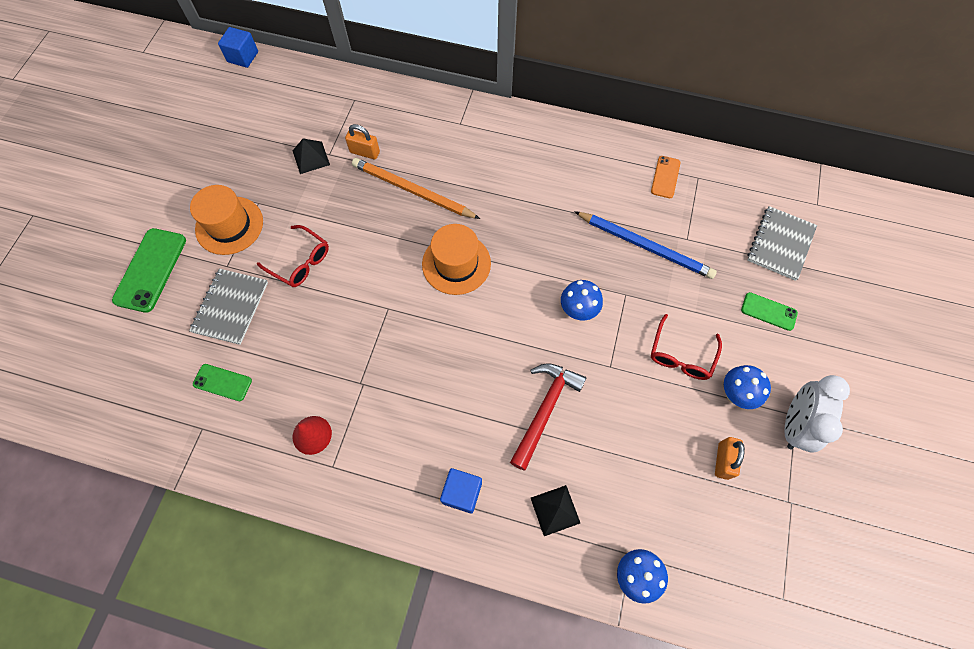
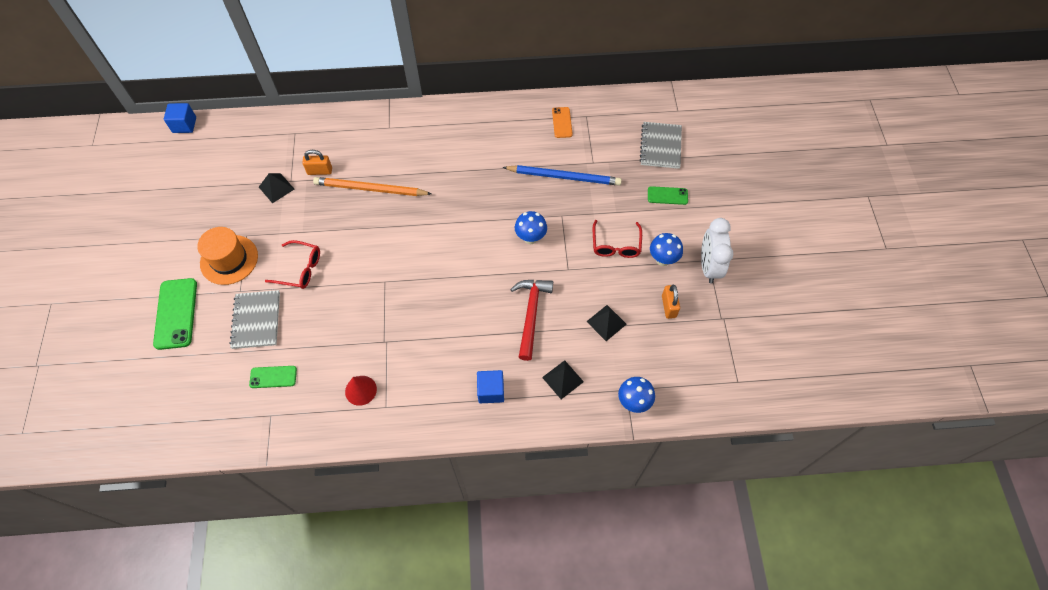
camera: 20 degrees left, 5 degrees down
orange hat [422,224,491,295] -> none
none -> black pyramid [586,305,627,341]

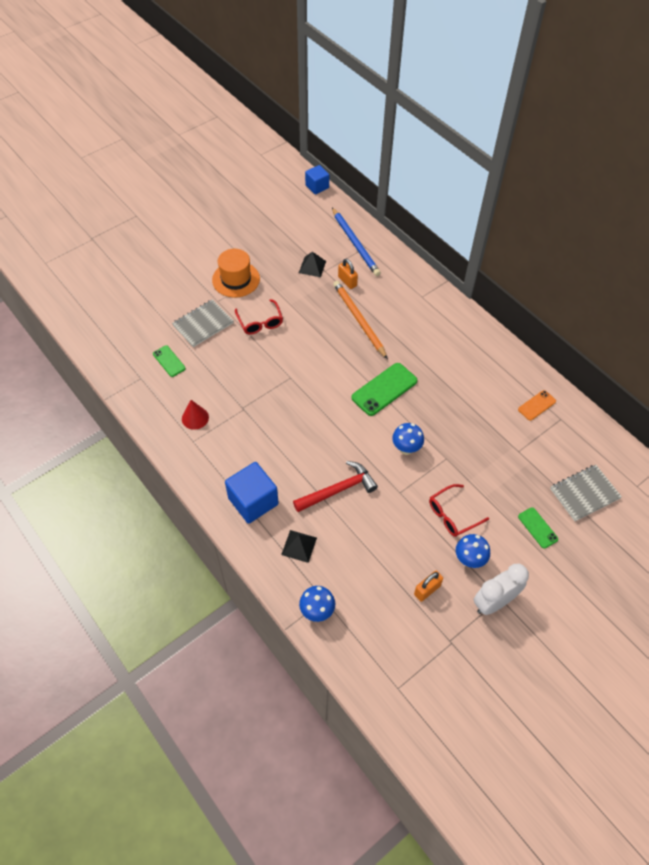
camera: 55 degrees right, 5 degrees down
green phone [153,278,197,350] -> green phone moved to [351,363,417,416]
blue cube [477,370,504,403] -> blue cube [225,462,279,524], size x1.61
blue pencil [502,165,622,186] -> blue pencil moved to [332,208,381,276]
black pyramid [586,305,627,341] -> none

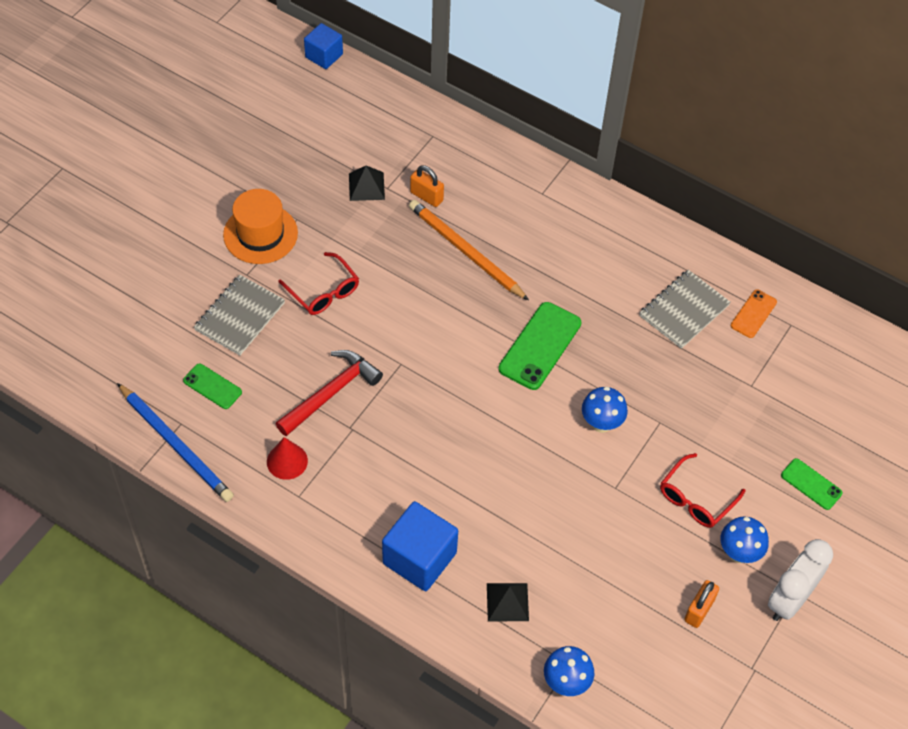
camera: 20 degrees left, 0 degrees up
red hammer [293,461,378,512] -> red hammer moved to [276,350,383,436]
blue pencil [332,208,381,276] -> blue pencil moved to [117,383,234,502]
grey notebook [550,465,622,521] -> grey notebook moved to [639,270,731,349]

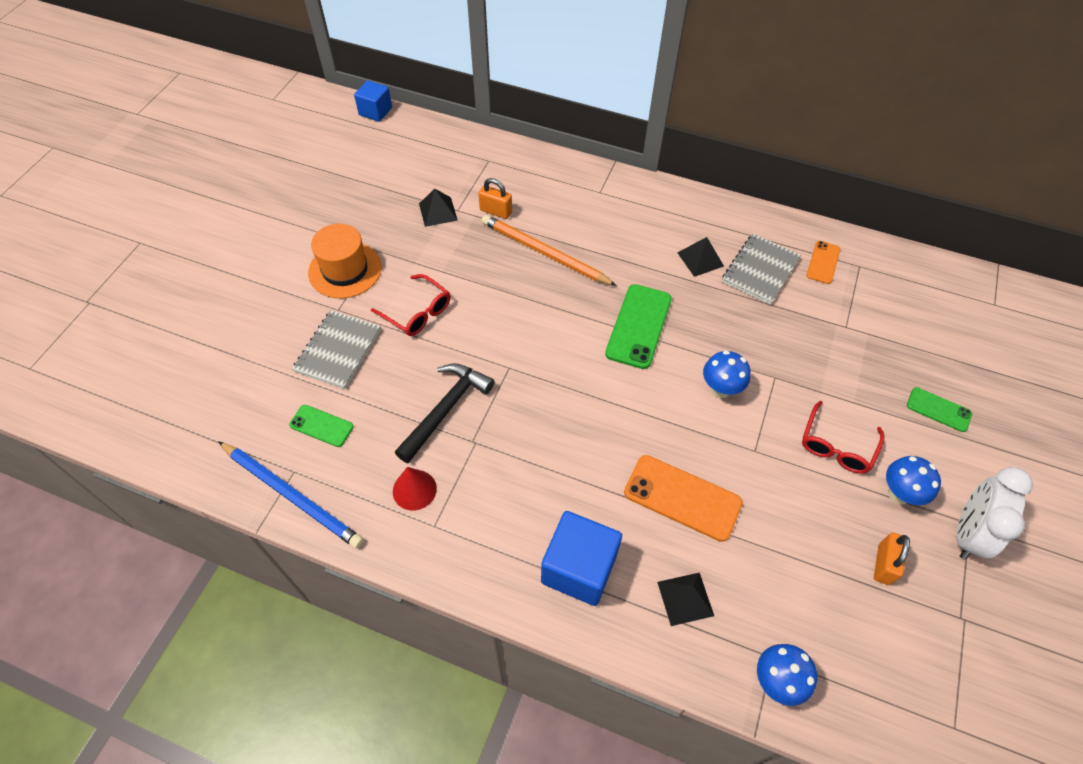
camera: 10 degrees left, 0 degrees up
red hammer [276,350,383,436] -> black hammer [395,363,494,463]
none -> orange phone [624,455,743,542]
none -> black pyramid [677,237,724,277]

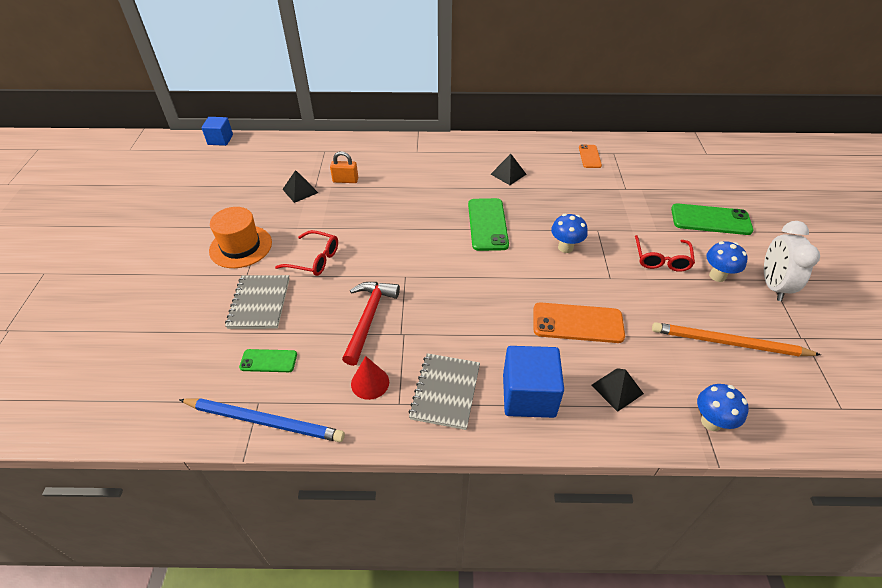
camera: 20 degrees left, 10 degrees down
black hammer [395,363,494,463] -> red hammer [342,282,400,366]
orange pencil [482,215,617,286] -> orange pencil moved to [652,322,821,356]
grey notebook [722,234,801,305] -> grey notebook moved to [408,353,480,430]
orange padlock [874,533,910,585] -> none
green phone [907,387,972,432] -> green phone [671,203,753,235], size x1.74

